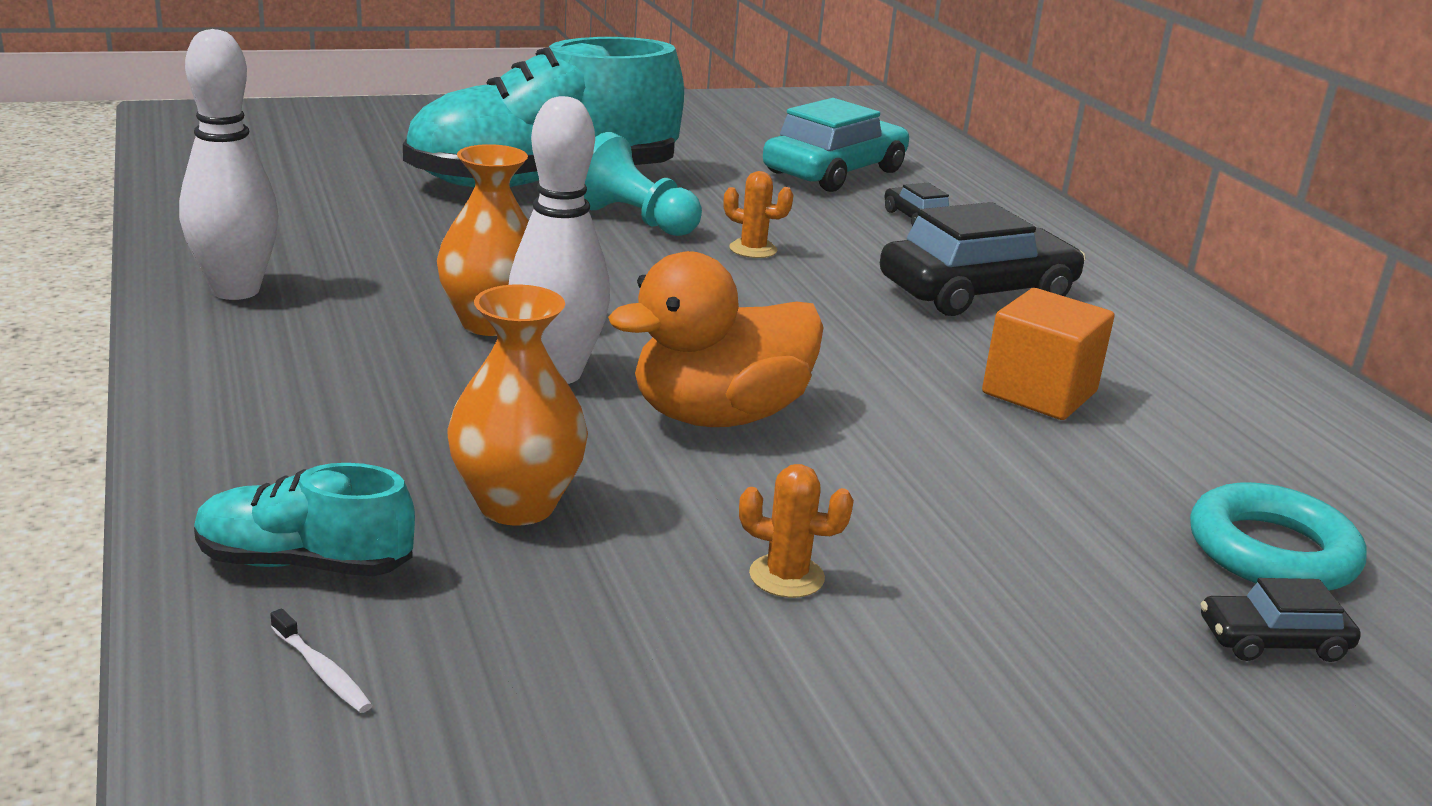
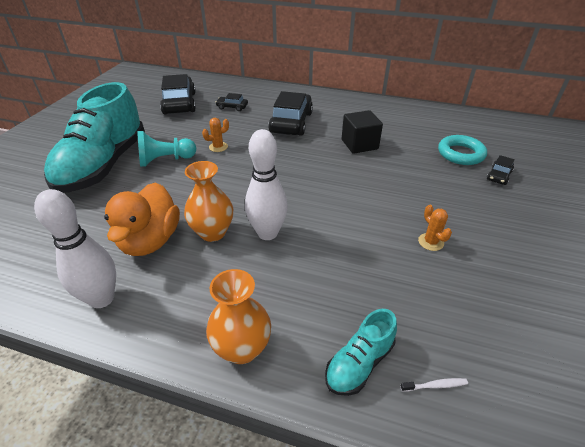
camera: 50 degrees left, 15 degrees up
orange vase [447,285,588,526] -> orange vase moved to [206,269,271,364]
orange duck [608,251,824,427] -> orange duck moved to [104,182,180,256]
orange cactus [739,464,854,598] -> orange cactus turned 75 degrees counterclockwise [418,205,452,251]
turquoise car [763,98,909,192] -> black car [160,74,196,114]
orange cube [982,288,1114,420] -> black cube [342,110,383,154]

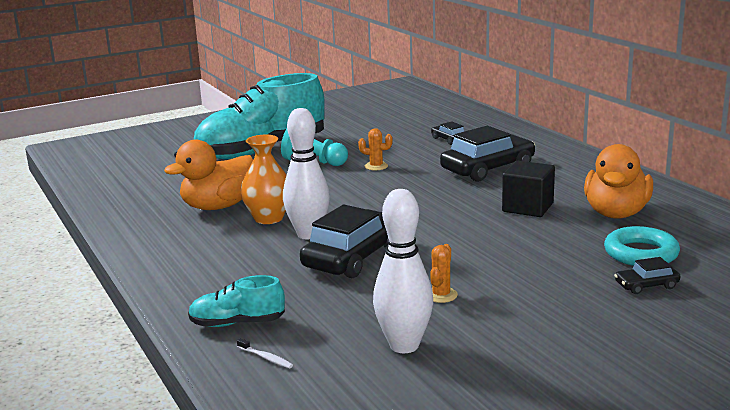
camera: 45 degrees right, 20 degrees down
white bowling pin [34,189,116,308] -> white bowling pin moved to [373,189,433,353]
black car [160,74,196,114] -> black car moved to [300,205,389,278]
orange vase [206,269,271,364] -> none
none -> orange duck [584,144,653,219]

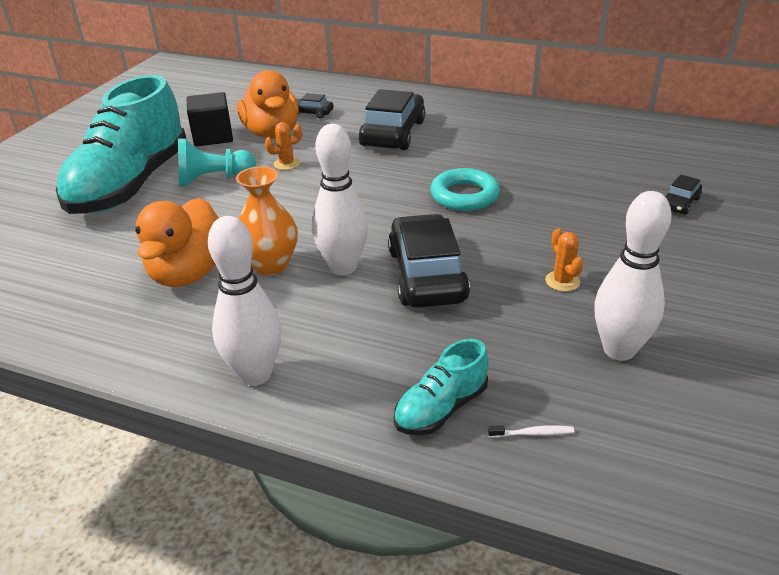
camera: 40 degrees left, 15 degrees up
black cube [502,161,555,217] -> black cube moved to [187,92,233,147]
orange duck [584,144,653,219] -> orange duck moved to [237,70,299,139]
turquoise ring [604,226,680,266] -> turquoise ring moved to [430,168,500,211]
none -> white bowling pin [208,216,281,386]

